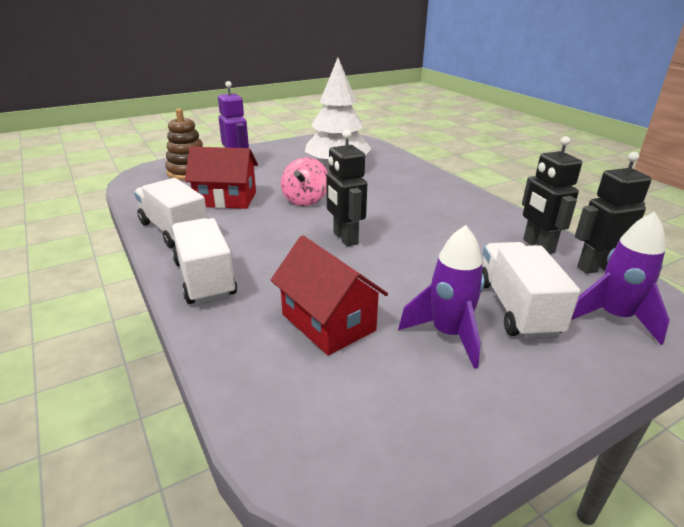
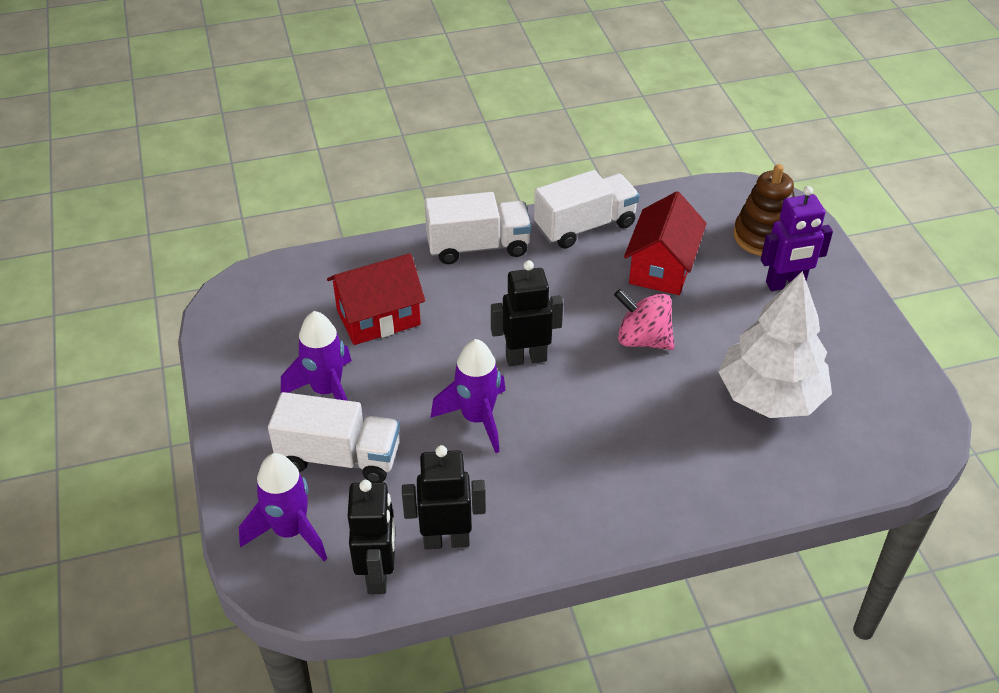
camera: 105 degrees right, 15 degrees up
none -> purple rocket [431,339,506,453]

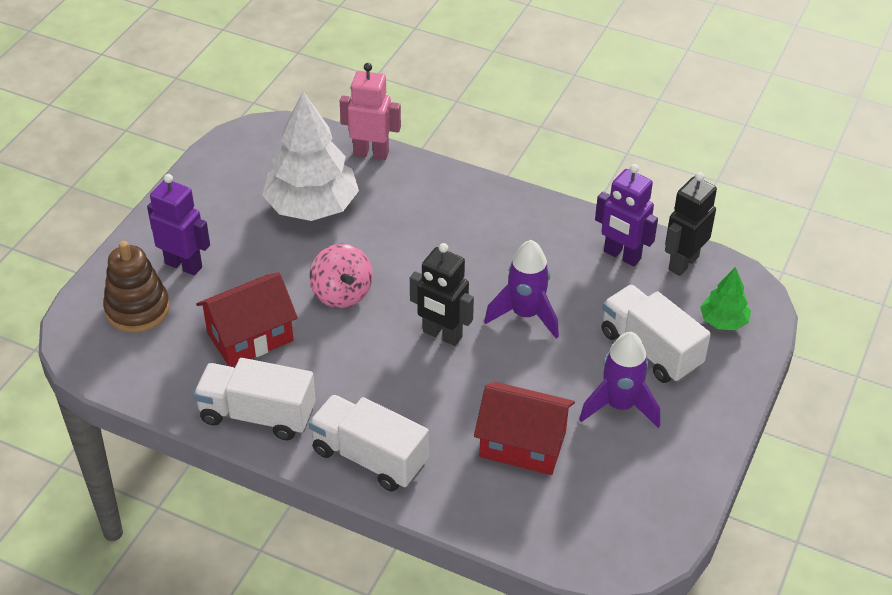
camera: 140 degrees left, 0 degrees up
purple rocket [239,453,327,561] -> green tree [700,267,751,330]
black robot [402,445,486,549] -> purple robot [595,164,658,266]
none -> pink robot [340,63,401,160]

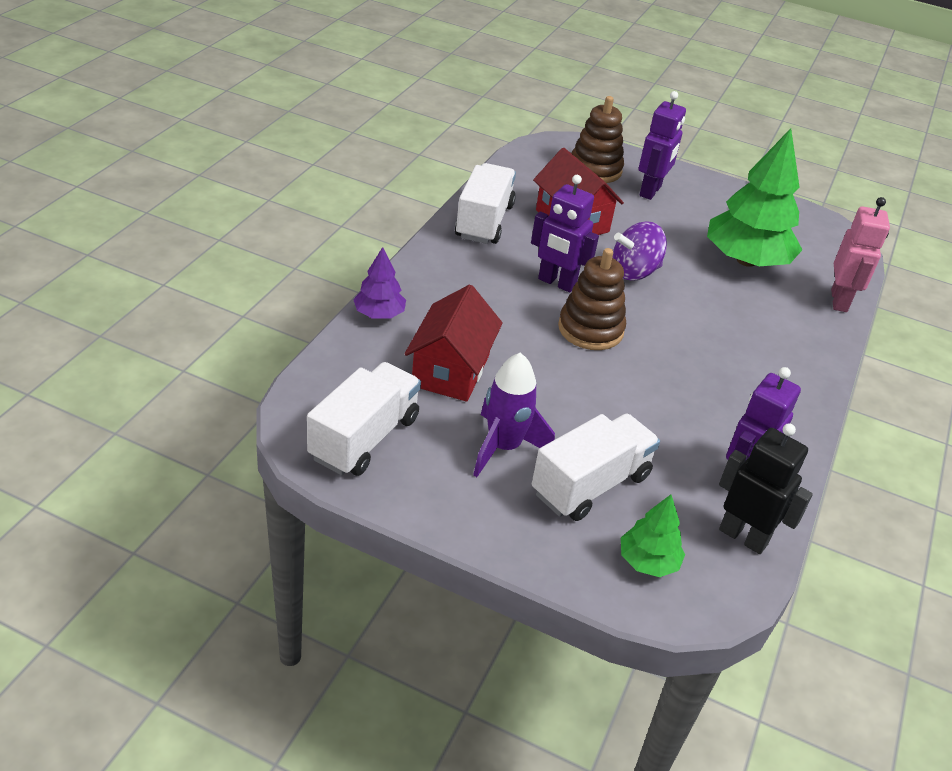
camera: 85 degrees right, 5 degrees down
white tree [262,91,359,221] -> green tree [707,128,803,267]
pink spinning top [309,244,373,308] -> purple spinning top [612,221,667,281]
white truck [309,395,429,491] -> white truck moved to [307,362,421,476]
black robot [410,243,474,346] -> brown stacking toy [558,248,626,350]
purple rocket [484,240,559,339] -> none
none -> purple tree [353,247,406,319]
none -> purple robot [531,175,599,292]

